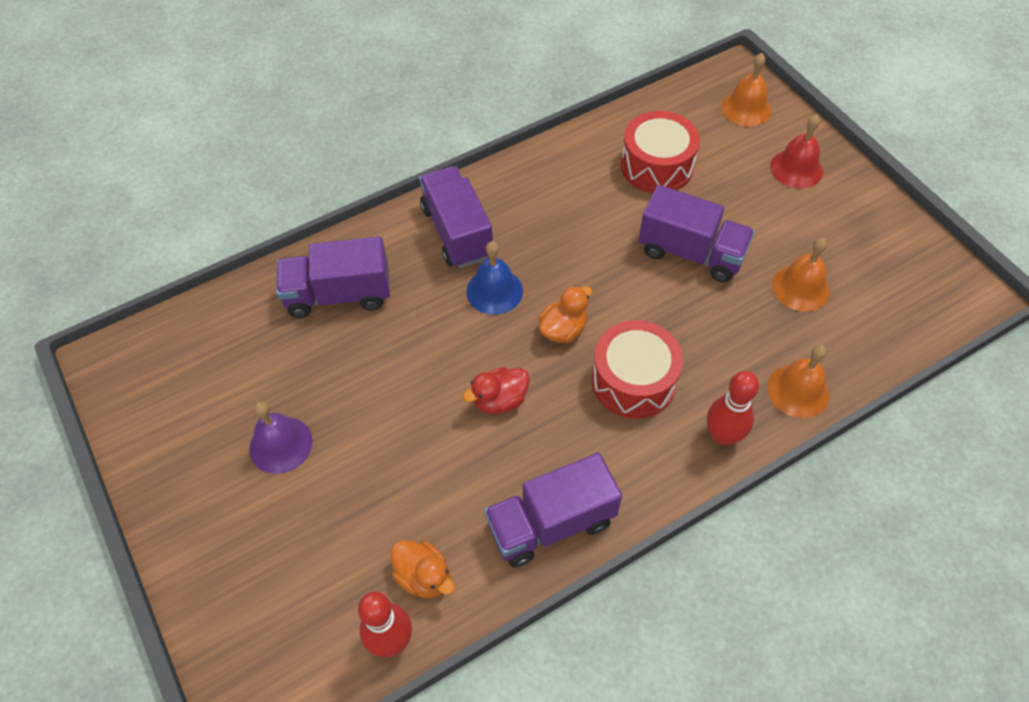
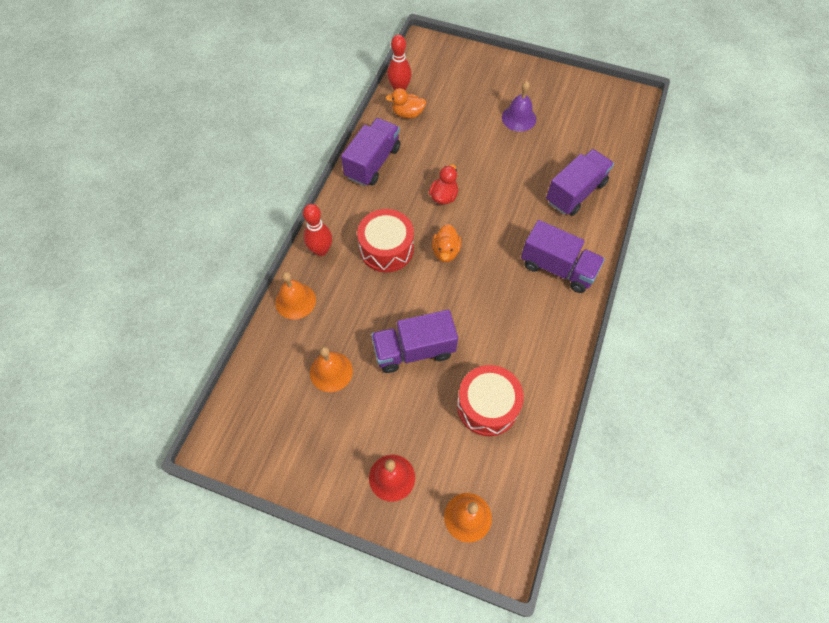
camera: 140 degrees right, 5 degrees up
blue bell [466,241,523,315] -> none

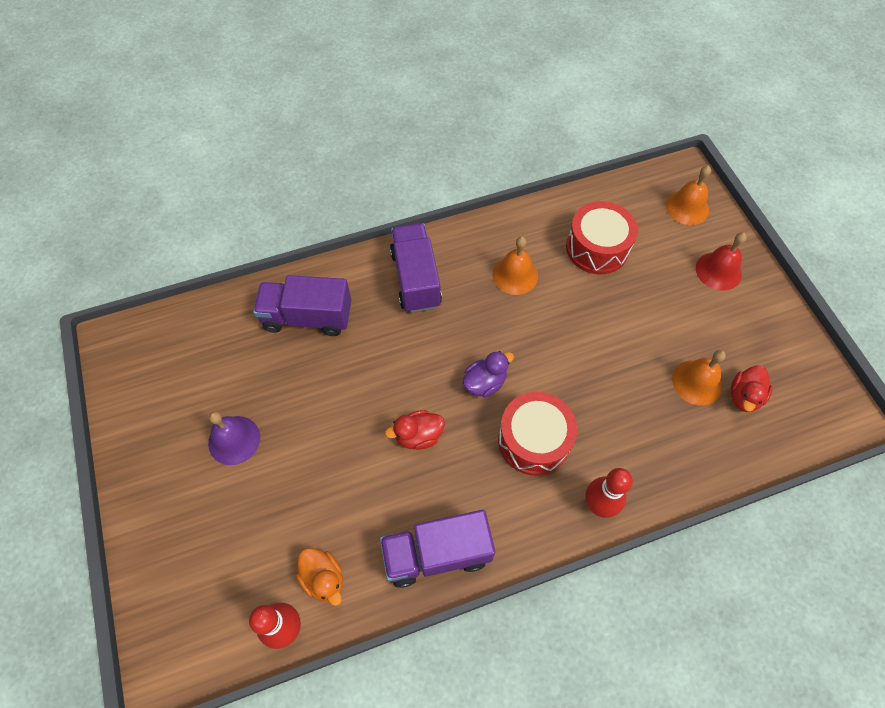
camera: 130 degrees left, 0 degrees up
orange bell [275,272,316,319] -> orange bell moved to [493,237,538,295]
purple truck [371,310,458,373] -> none
orange duck [432,224,461,262] -> purple duck [462,351,514,398]
none -> red duck [731,365,773,412]

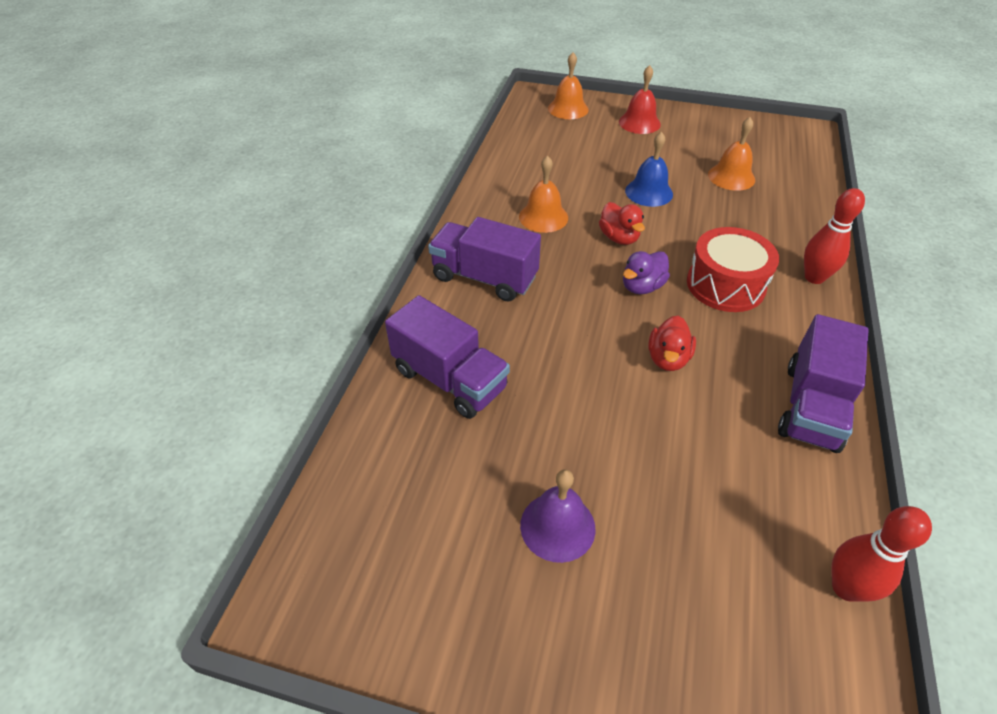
camera: 55 degrees left, 15 degrees down
purple truck [253,275,351,336] -> purple truck turned 90 degrees counterclockwise [385,295,510,419]
orange duck [296,548,343,606] -> none
purple duck [462,351,514,398] -> purple duck turned 135 degrees counterclockwise [623,251,670,294]
red drum [566,201,638,274] -> none
red duck [731,365,773,412] -> red duck moved to [599,202,645,245]
none -> blue bell [625,131,673,207]

